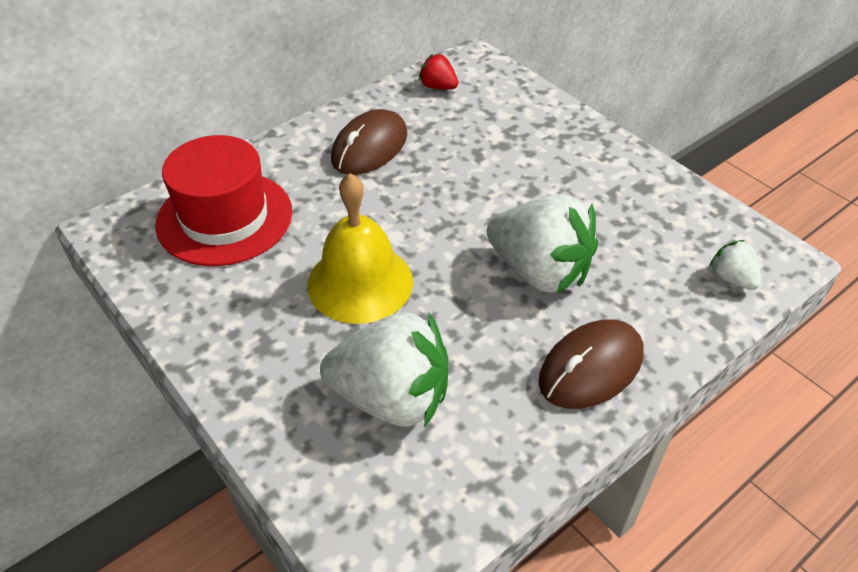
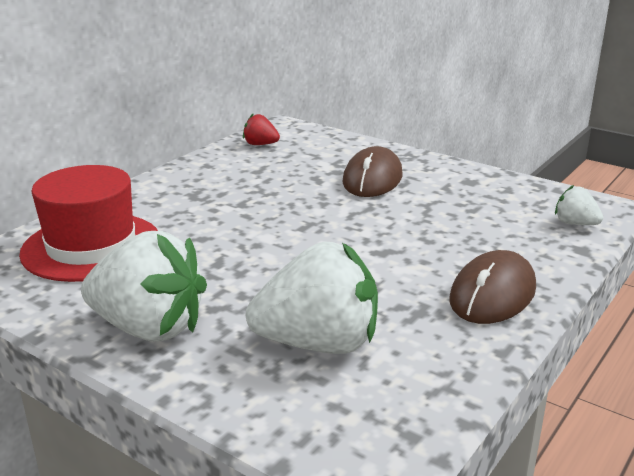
camera: 15 degrees left, 20 degrees down
yellow bell [307,173,413,324] -> none
brown mouse [331,109,407,175] -> brown mouse moved to [342,146,403,197]
white strawberry [487,195,598,294] -> white strawberry moved to [81,231,207,342]

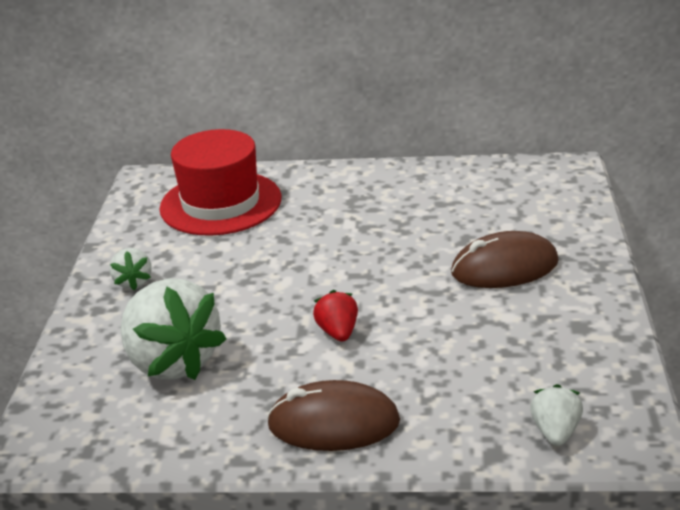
camera: 60 degrees right, 5 degrees up
white strawberry [81,231,207,342] -> white strawberry [109,248,152,291], size x0.46
red strawberry [243,113,280,145] -> red strawberry moved to [313,290,358,342]

